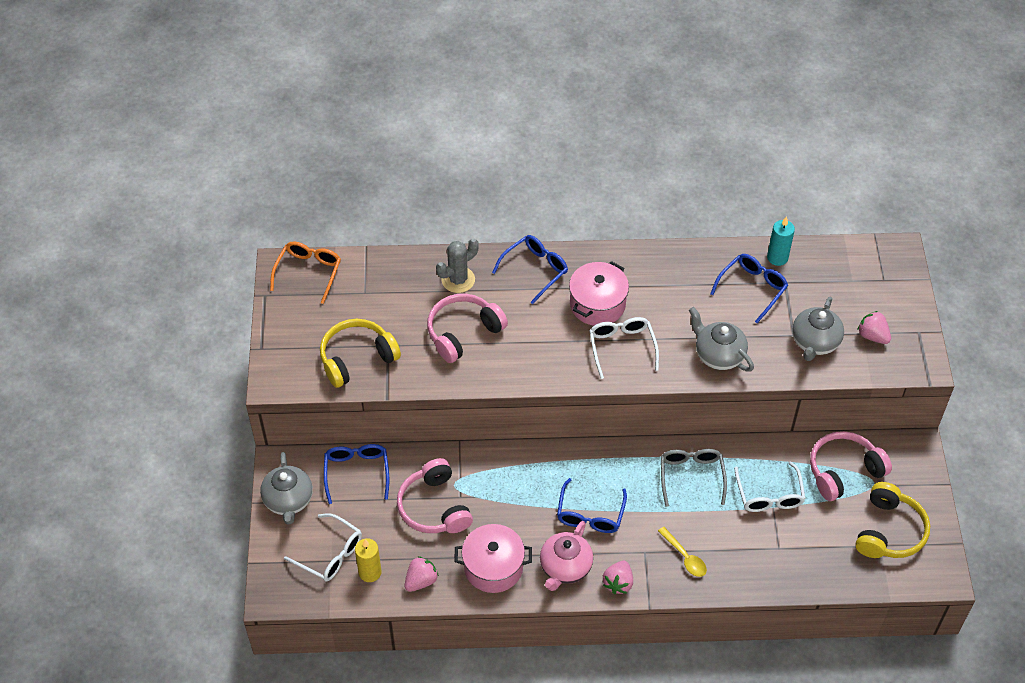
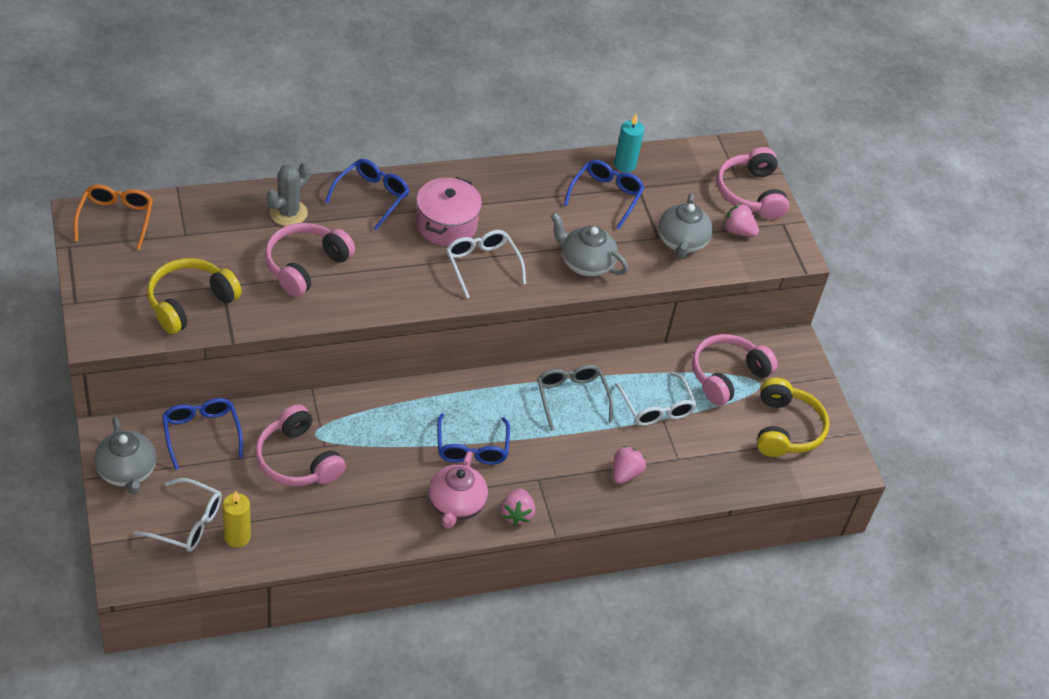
camera: 20 degrees left, 5 degrees down
pink strawberry [405,556,439,592] -> pink strawberry moved to [613,446,646,484]
pink pot [454,524,532,593] -> none
yellow spoon [658,527,707,577] -> none
none -> pink headphones [717,147,789,219]

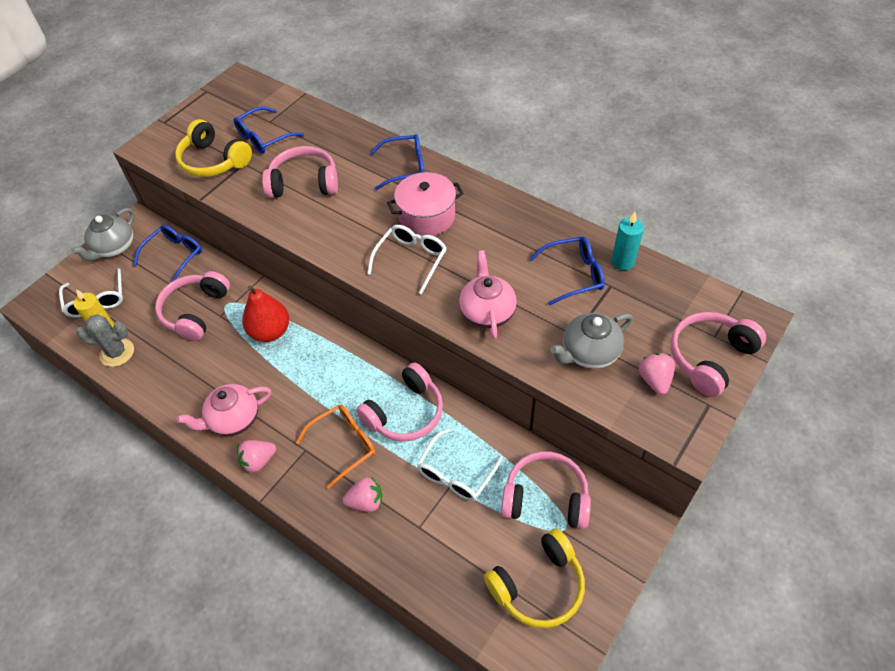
camera: 60 degrees right, 5 degrees up
orange glasses [74,185,153,250] -> orange glasses moved to [296,405,376,489]
yellow headphones [147,258,242,334] -> yellow headphones turned 150 degrees counterclockwise [175,119,252,177]
grey cactus [267,162,311,226] -> grey cactus moved to [76,314,134,367]
blue glasses [437,413,510,465] -> blue glasses moved to [234,107,304,154]
grey glasses [537,365,613,431] -> pink headphones [356,362,443,442]
grey teapot [551,212,629,277] -> pink teapot [459,250,517,340]
none -> red pear [242,285,289,342]

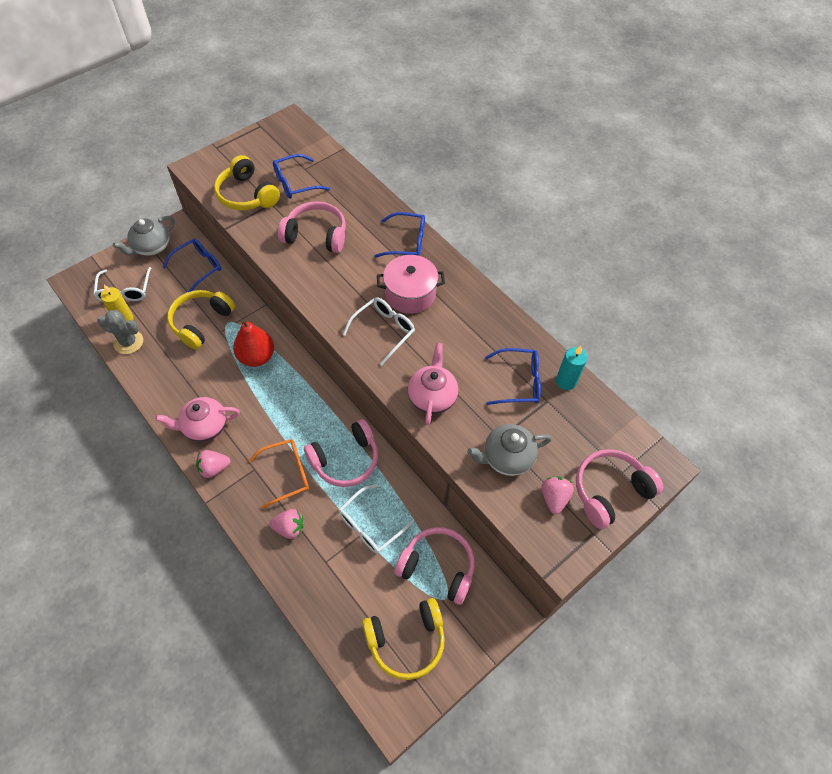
camera: 10 degrees right, 5 degrees up
pink headphones [155,271,230,341] -> yellow headphones [167,290,235,350]

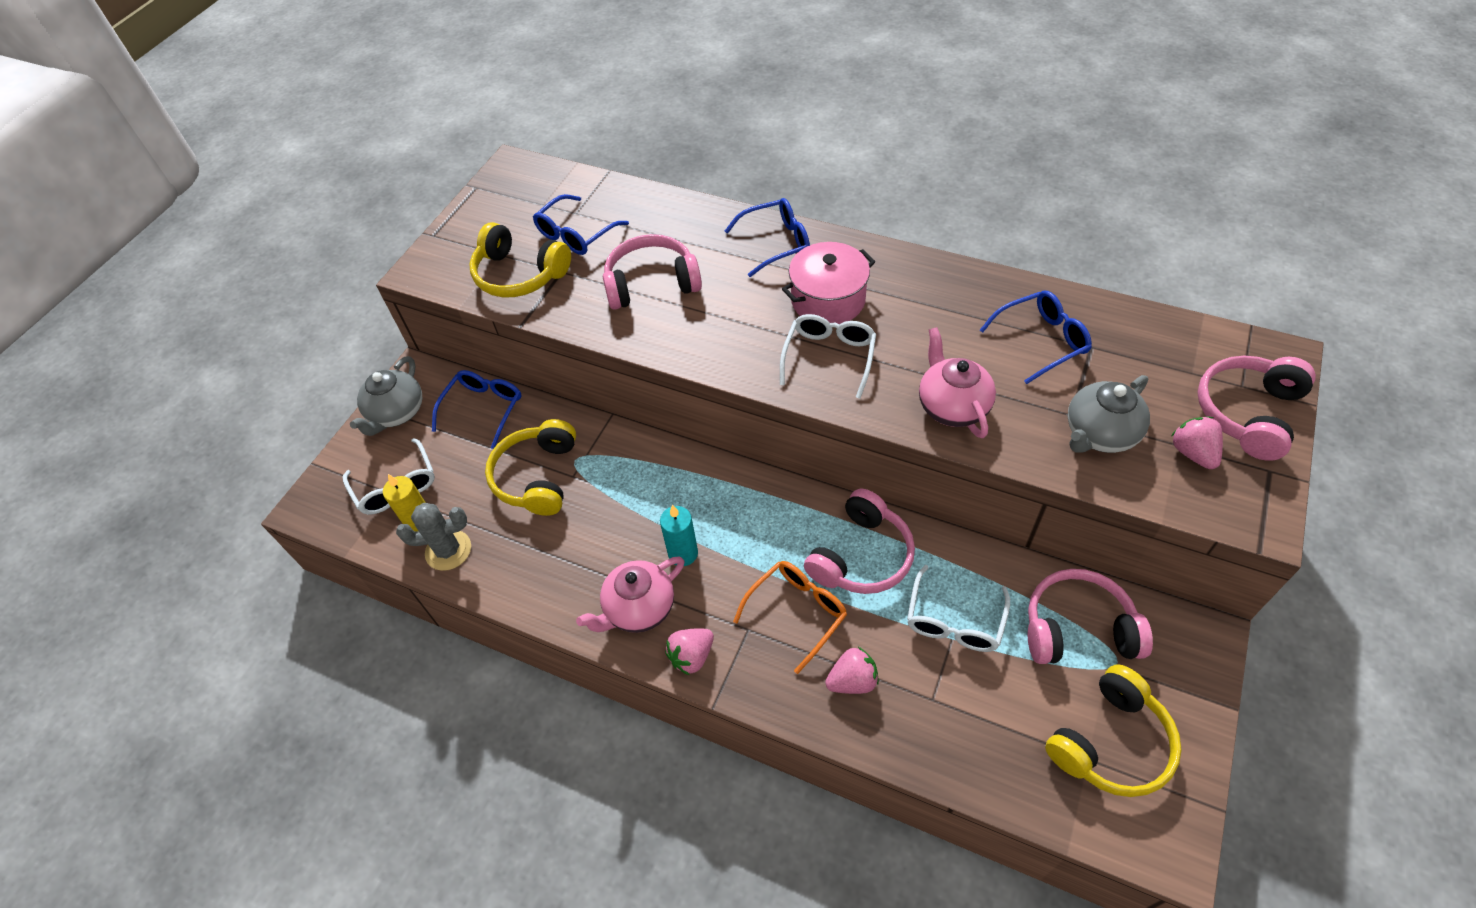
camera: 20 degrees left, 5 degrees down
red pear [233,319,274,367] -> none
turquoise candle [556,346,588,390] -> turquoise candle moved to [660,505,698,566]

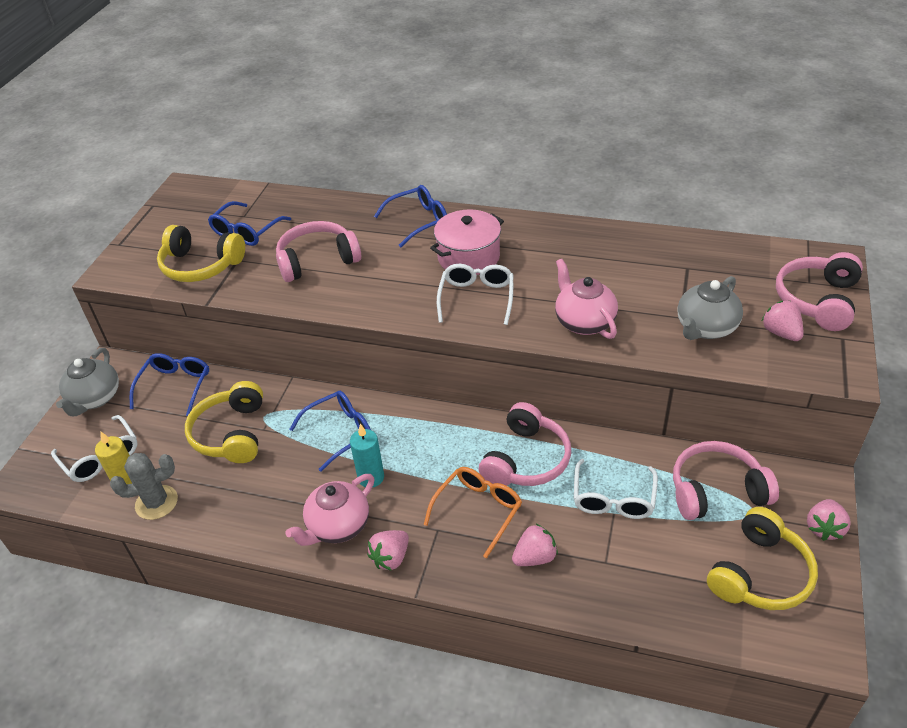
camera: 10 degrees left, 10 degrees down
blue glasses [980,291,1092,384] -> blue glasses moved to [290,391,371,472]
none -> pink strawberry [807,499,851,541]

